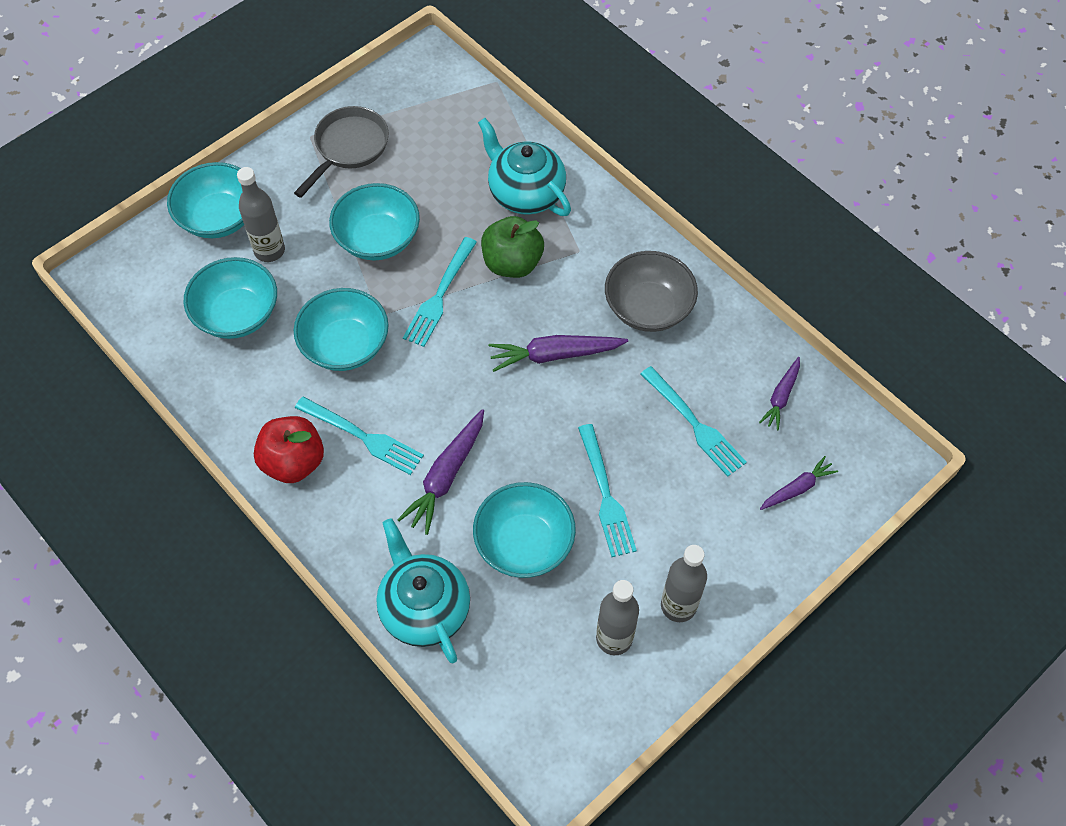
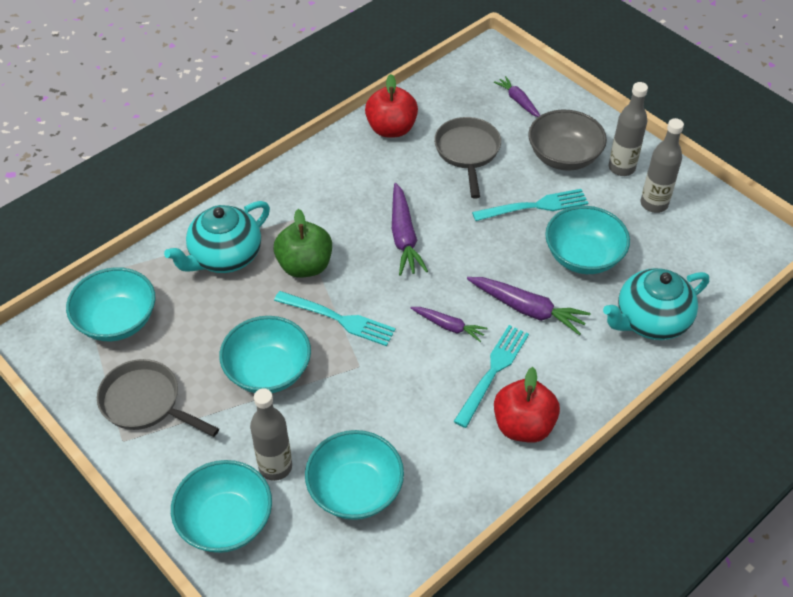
camera: 90 degrees left, 10 degrees down
turquoise bowl [294,288,388,371] -> turquoise bowl moved to [66,267,156,341]
grey bowl [605,251,698,332] -> grey bowl moved to [528,110,607,170]
turquoise fork [640,366,747,477] -> grey pan [434,117,501,199]
purple carrot [759,357,800,430] -> purple carrot moved to [411,307,488,342]
none -> red apple [365,74,418,138]

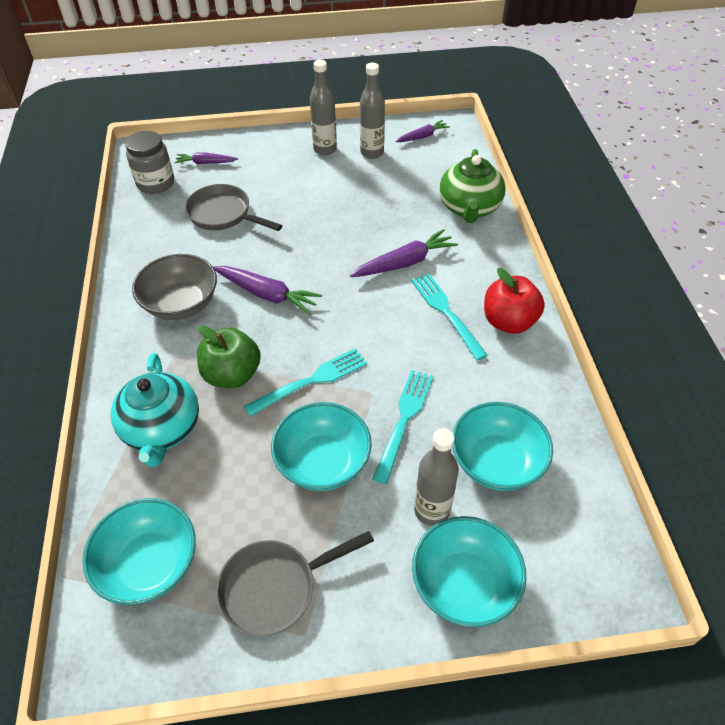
camera: 55 degrees left, 0 degrees up
red apple [365,74,418,138] -> none
purple carrot [411,307,488,342] -> purple carrot moved to [395,120,450,142]
turquoise fork [472,189,588,221] -> turquoise fork moved to [372,370,433,484]
grey bowl [528,110,607,170] -> grey bowl moved to [132,254,217,320]
turquoise bowl [545,206,630,274] -> none
turquoise teapot [603,268,709,340] -> green teapot [439,149,506,223]
none -> grey jar [125,131,174,194]

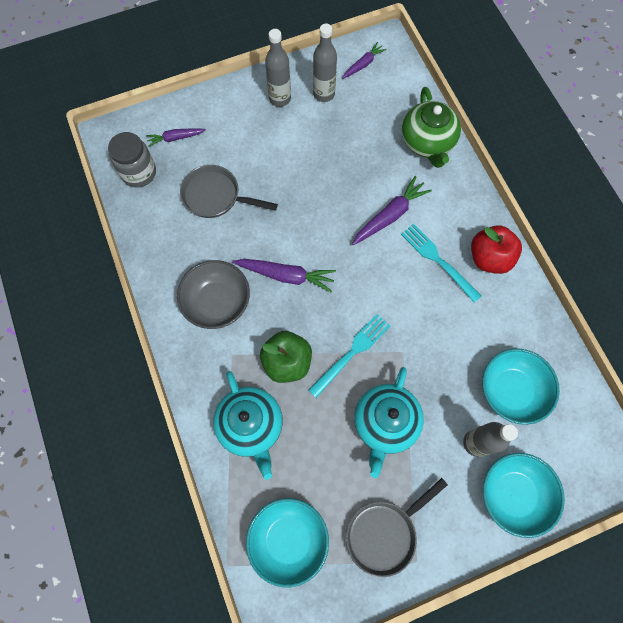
camera: 15 degrees left, 20 degrees up
turquoise bowl [271,402,372,491] -> turquoise teapot [354,367,424,478]
turquoise fork [372,370,433,484] -> none

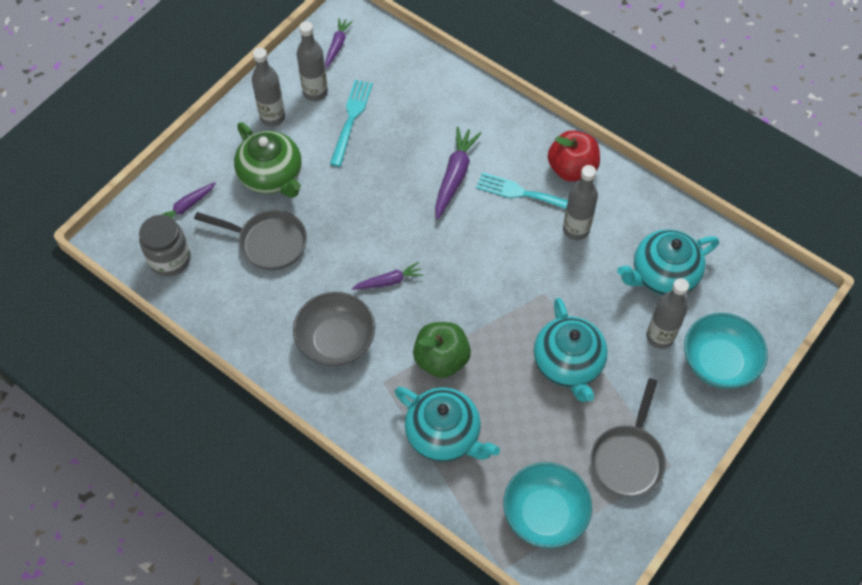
camera: 30 degrees left, 10 degrees down
grey pan [180,165,278,218] -> grey pan turned 150 degrees counterclockwise [194,210,307,270]
purple carrot [232,259,336,292] -> purple carrot [352,262,424,290], size x0.62
turquoise fork [308,314,390,398] -> turquoise fork moved to [330,80,373,167]
green teapot [402,87,461,168] -> green teapot moved to [234,122,302,198]
turquoise bowl [482,348,560,425] -> turquoise teapot [617,229,719,296]
none -> grey bottle [563,165,598,240]

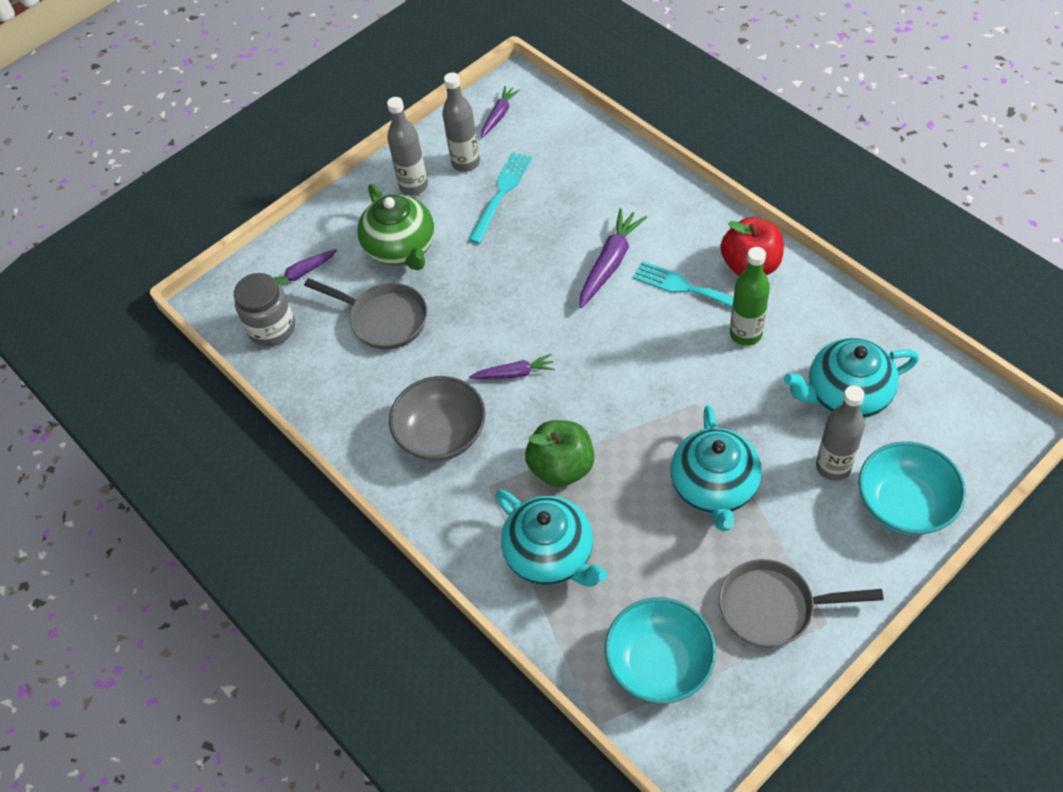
camera: 15 degrees right, 5 degrees down
grey bottle [563,165,598,240] -> green bottle [730,247,770,346]
grey pan [591,378,666,497] -> grey pan turned 60 degrees clockwise [719,559,884,648]

